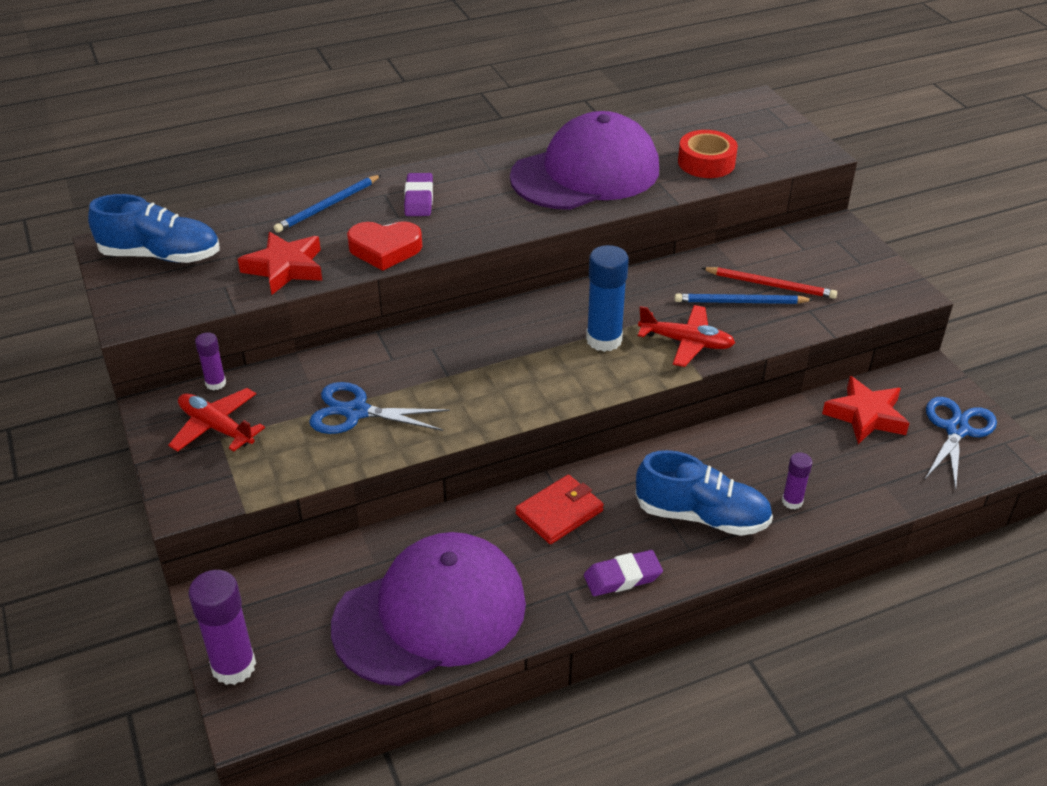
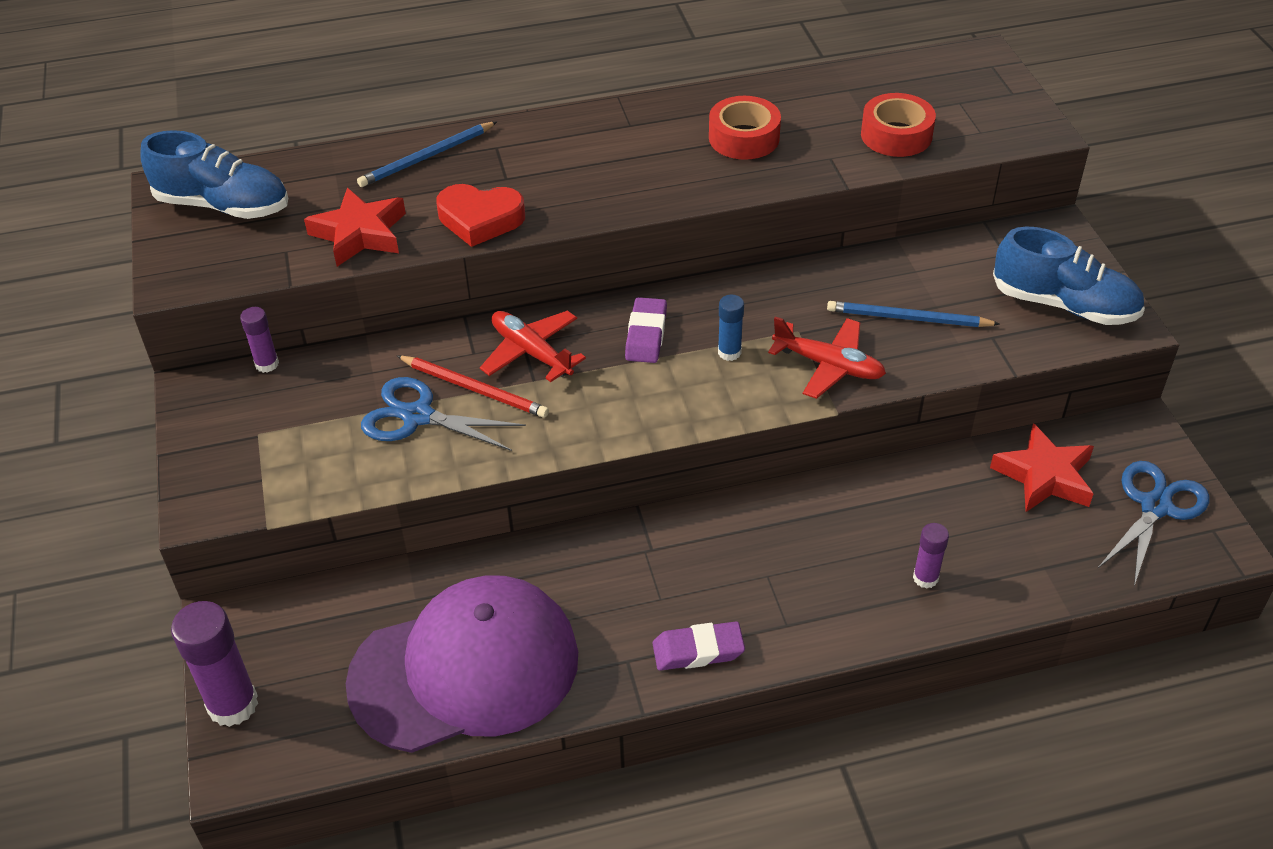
camera: 10 degrees right, 5 degrees up
red plane [168,388,265,452] -> red plane moved to [480,310,586,382]
purple eraser [404,173,433,216] -> purple eraser moved to [625,297,667,363]
purple cap [510,111,659,210] -> red tape [709,96,781,160]
red wallet [515,475,604,544] -> none
blue glue stick [586,245,629,352] -> blue glue stick [718,295,744,361], size x0.54
blue shoe [635,450,773,536] -> blue shoe moved to [993,227,1145,325]
red pencil [702,267,837,299] -> red pencil moved to [397,356,549,418]

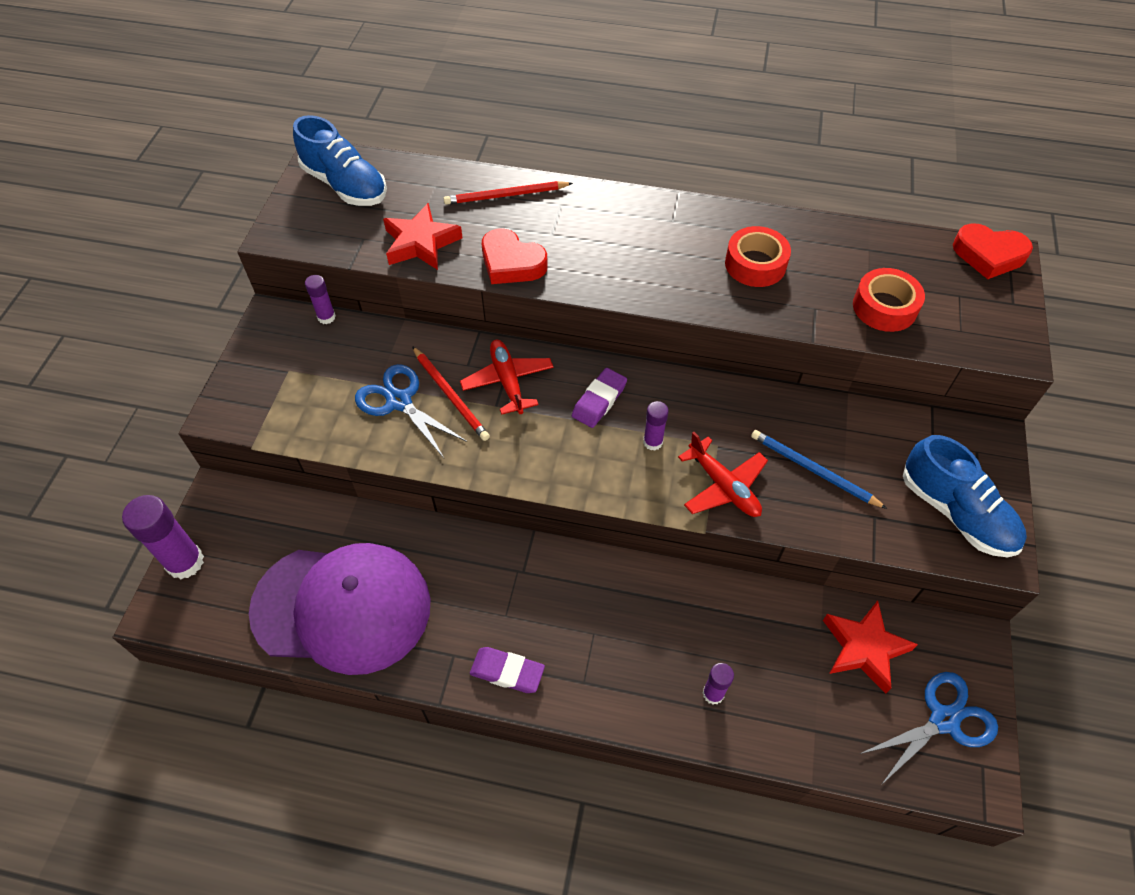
camera: 25 degrees right, 10 degrees up
blue pencil [357,122,497,187] -> red pencil [443,181,573,205]
blue glue stick [718,295,744,361] -> purple glue stick [643,401,669,451]
none -> red heart [953,223,1033,279]

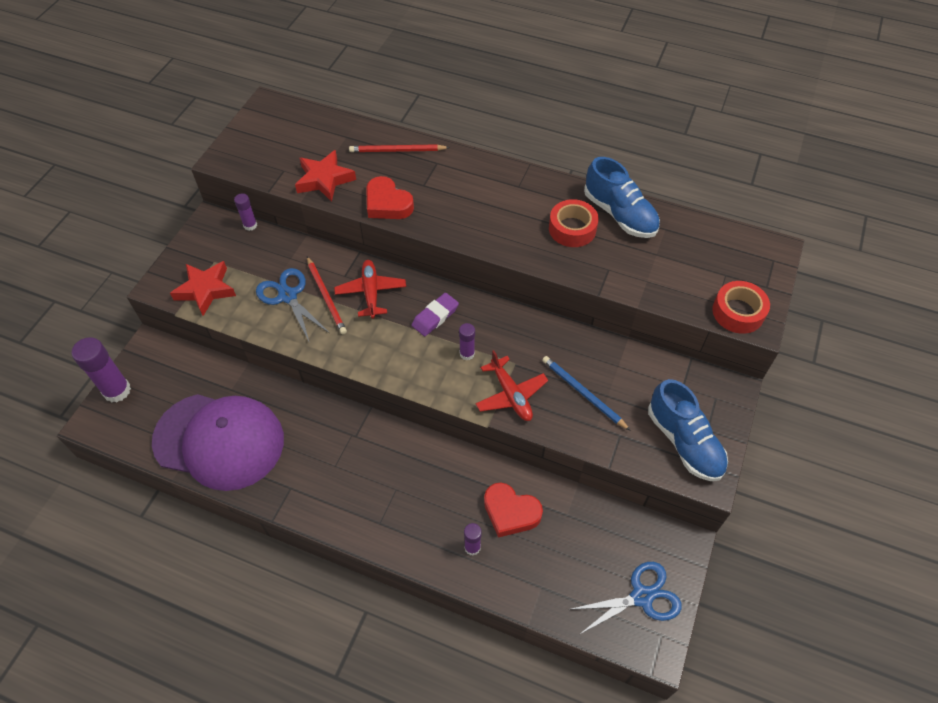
camera: 10 degrees right, 0 degrees up
blue shoe [293,115,387,206] -> blue shoe moved to [584,157,660,238]
purple eraser [470,647,545,693] -> none
red star [823,601,918,694] -> red star moved to [170,261,236,316]
red tape [853,268,925,332] -> red tape moved to [712,281,770,334]
red heart [953,223,1033,279] -> red heart moved to [484,483,543,538]

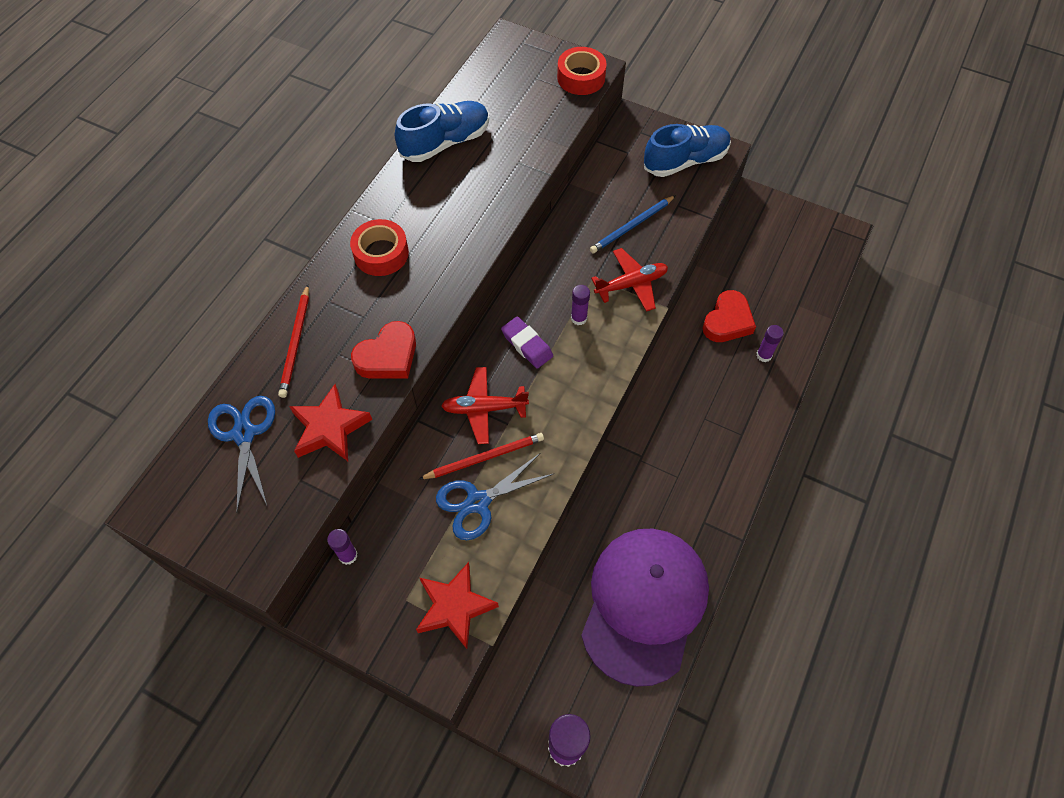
camera: 85 degrees left, 5 degrees up
red tape [549,199,599,247] -> red tape moved to [350,219,409,276]
blue scissors [568,562,682,635] -> blue scissors moved to [208,396,275,511]

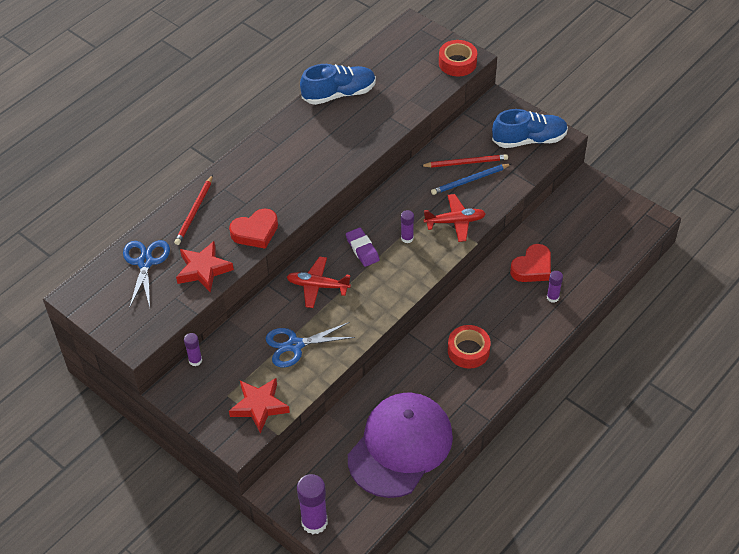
camera: 15 degrees right, 10 degrees down
red tape [350,219,409,276] -> red tape moved to [448,325,491,369]
red pencil [419,433,544,479] -> red pencil moved to [421,154,508,168]

